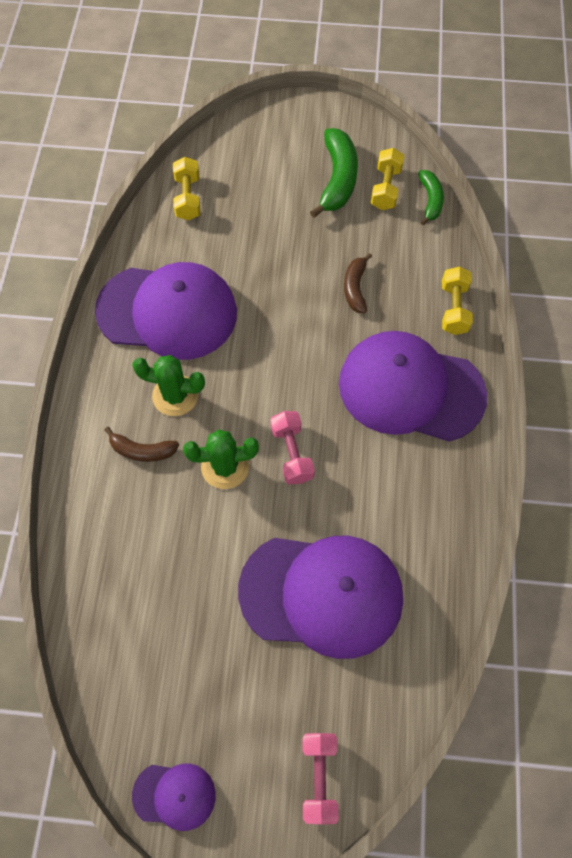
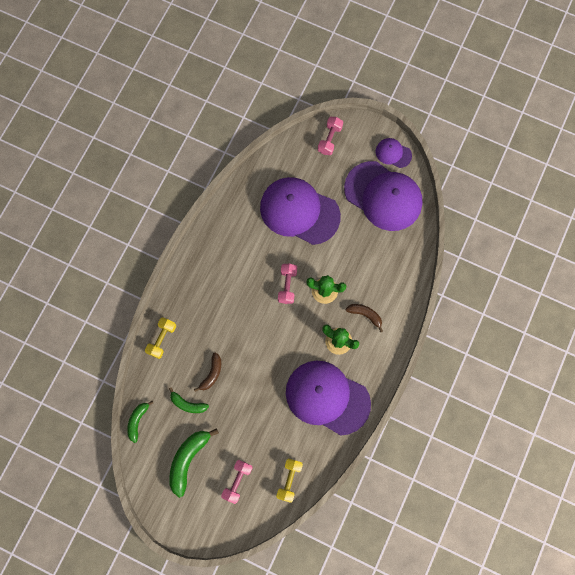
camera: 160 degrees left, 10 degrees up
purple cap [339,331,487,442] -> purple cap moved to [344,161,423,231]
yellow dumbbell [371,148,405,210] -> none
none -> green banana [169,387,209,413]
none -> pink dumbbell [221,460,253,504]

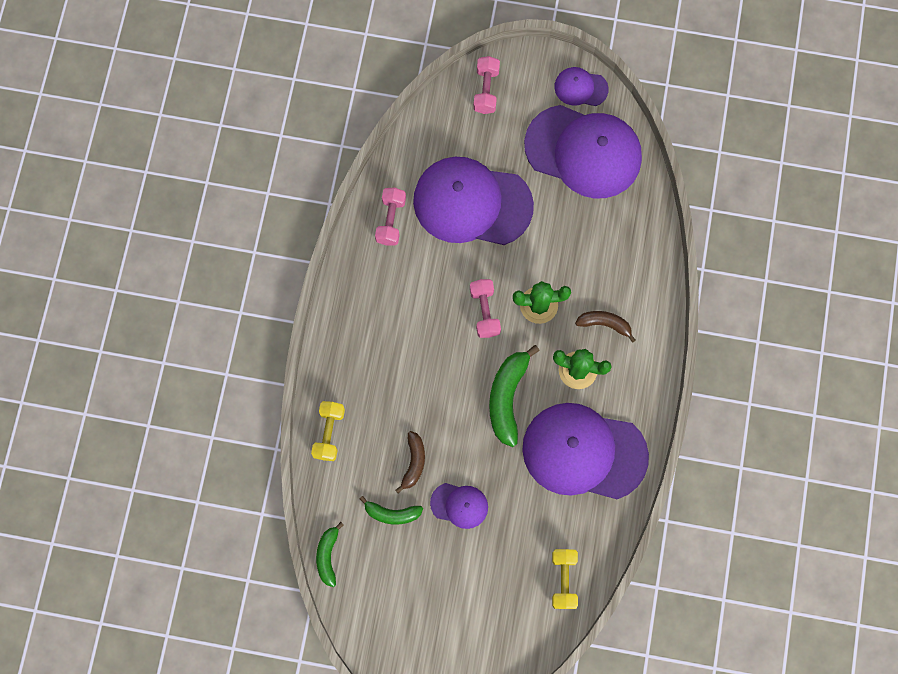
camera: 15 degrees left, 0 degrees up
green banana [169,428,219,498] -> green banana moved to [489,345,540,447]
pink dumbbell [221,460,253,504] -> pink dumbbell moved to [375,188,406,246]
none -> purple cap [430,483,488,529]

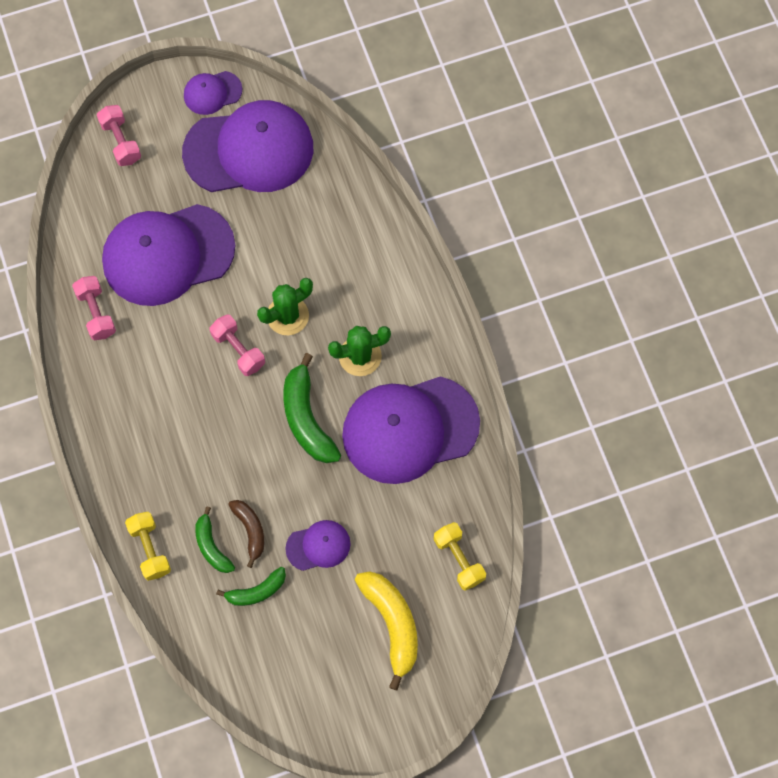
camera: 30 degrees left, 5 degrees down
green banana [316,522,344,587] -> green banana moved to [195,507,235,573]
brown banana [575,311,636,343] -> none
none -> yellow banana [355,571,418,690]

